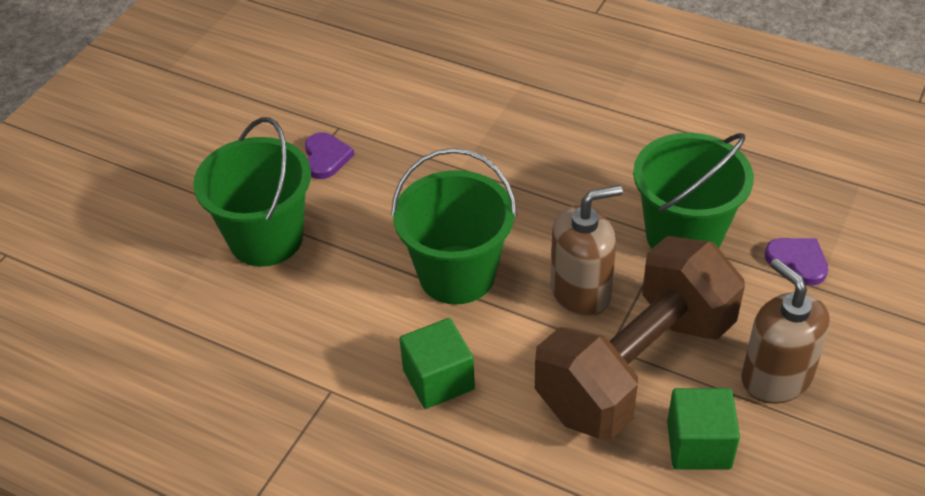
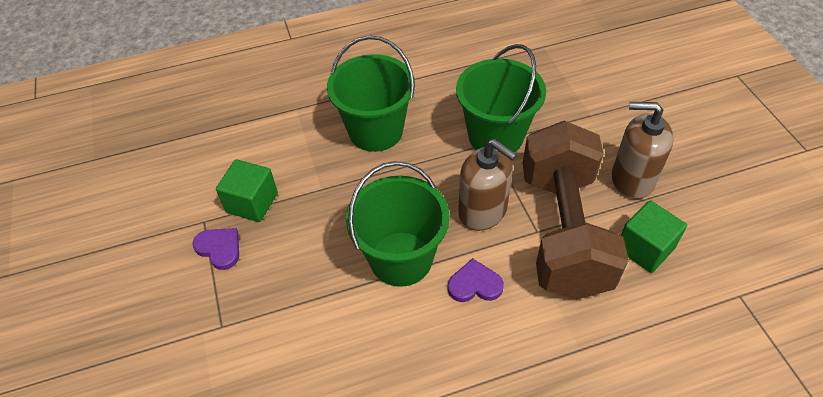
camera: 45 degrees left, 5 degrees up
green bucket [193,117,311,267] -> green bucket moved to [327,35,415,152]
green cube [400,318,475,409] -> green cube moved to [216,159,278,222]
brown soap dispenser [550,185,623,317] -> brown soap dispenser turned 105 degrees clockwise [458,139,517,231]
purple heart [765,238,828,285] -> purple heart moved to [448,258,504,302]

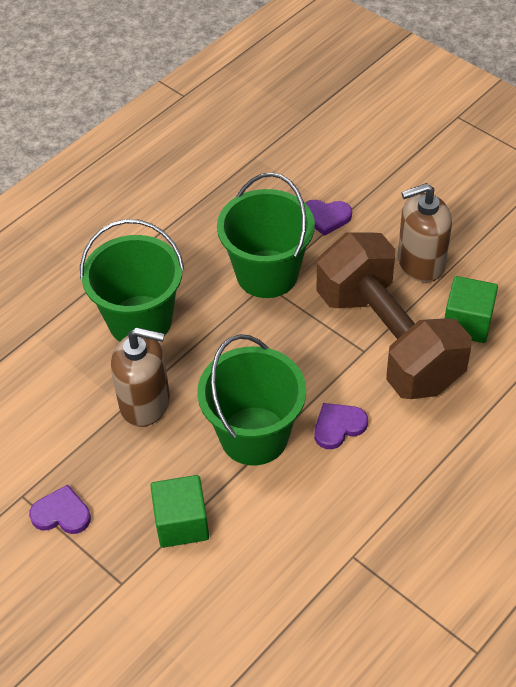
camera: 30 degrees left, 0 degrees up
green cube [216,159,278,222] -> green cube moved to [150,475,209,548]
brown soap dispenser [458,139,517,231] -> brown soap dispenser moved to [111,328,170,427]
none -> purple heart [305,200,352,236]

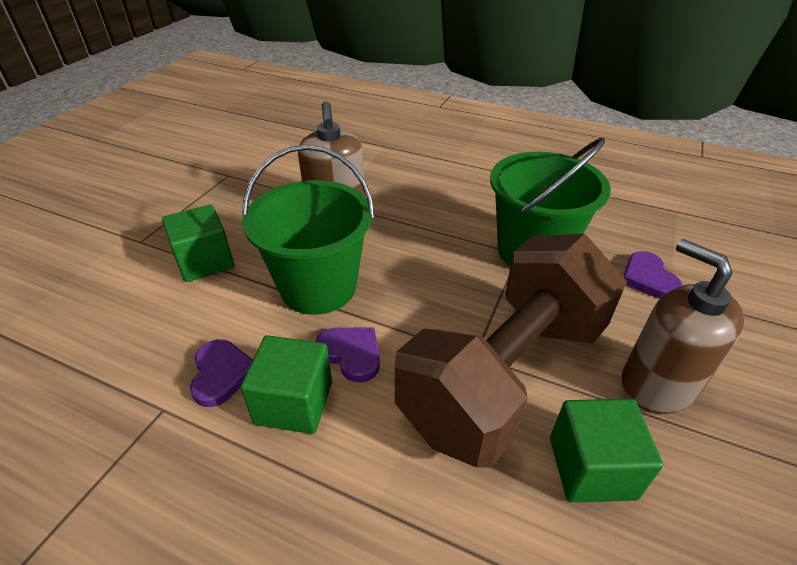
camera: 70 degrees right, 10 degrees down
purple heart [29,484,91,534] -> purple heart moved to [190,339,253,407]
green bucket [80,219,184,342] -> none
none -> green cube [241,335,332,434]

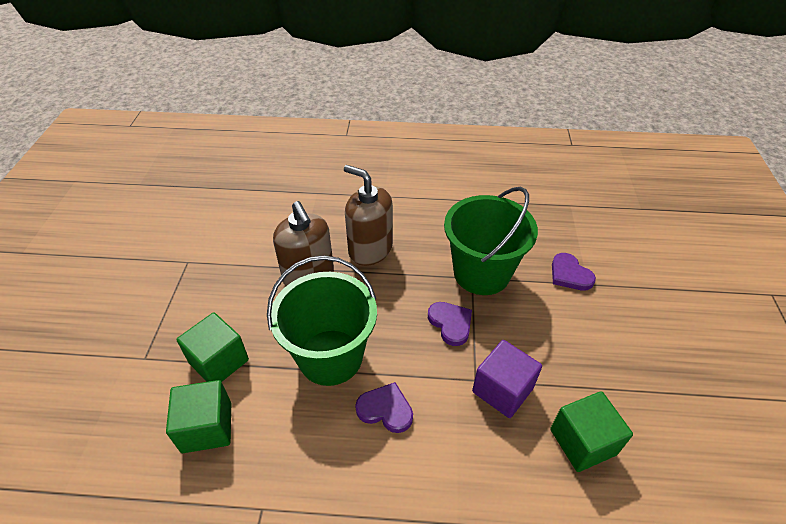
camera: 20 degrees left, 5 degrees up
purple heart [190,339,253,407] -> purple heart moved to [428,302,472,346]
green cube [241,335,332,434] -> green cube moved to [166,380,231,453]
brown dumbbell [395,234,627,468] -> purple cube [472,340,542,418]
brown soap dispenser [622,239,744,414] -> brown soap dispenser moved to [344,165,393,266]

